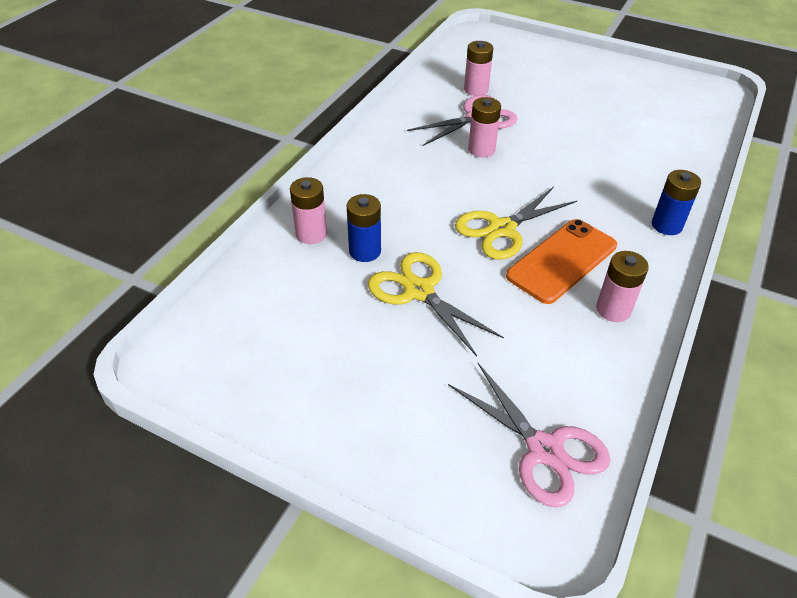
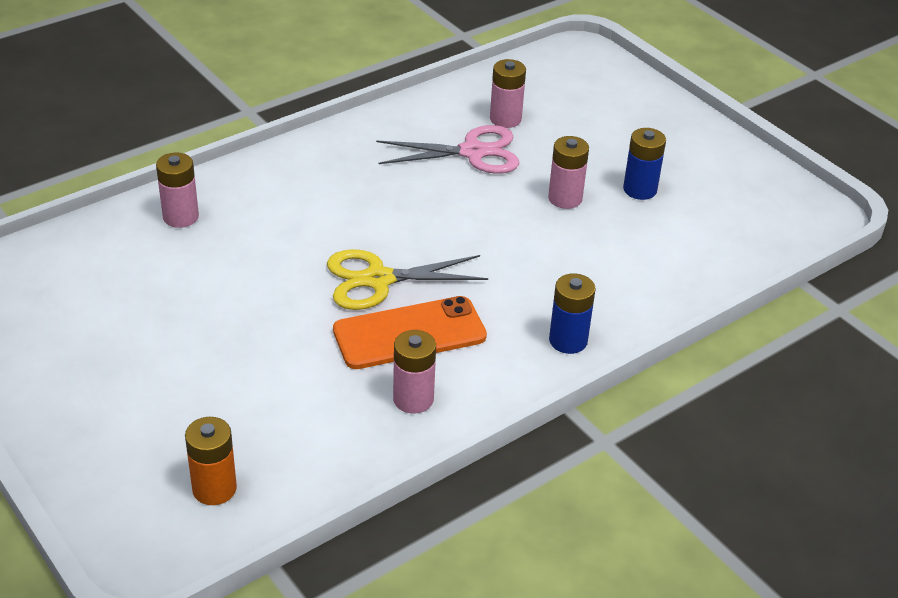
camera: 25 degrees right, 5 degrees down
blue battery [347,194,381,262] -> blue battery moved to [623,128,666,200]
yellow scissors [368,252,504,356] -> none
pink scissors [448,363,610,508] -> orange battery [185,417,237,505]
pink battery [468,97,501,157] -> pink battery moved to [548,136,589,209]

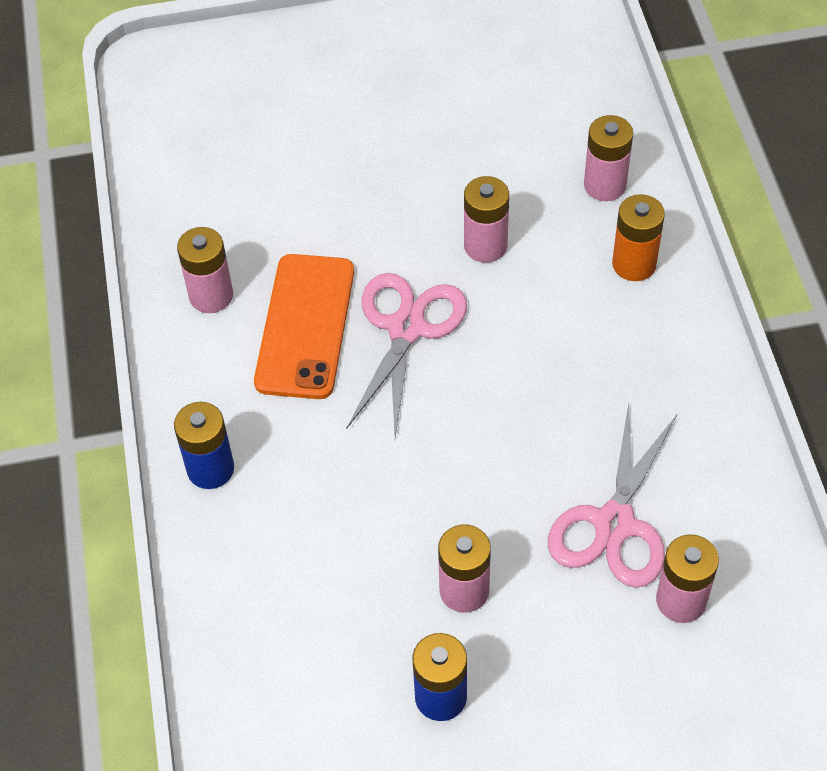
camera: 120 degrees right, 15 degrees up
orange battery [185,417,237,505] -> orange battery moved to [612,194,665,281]
yellow scissors [327,249,488,310] -> pink scissors [347,273,467,437]
none -> pink battery [464,176,509,263]

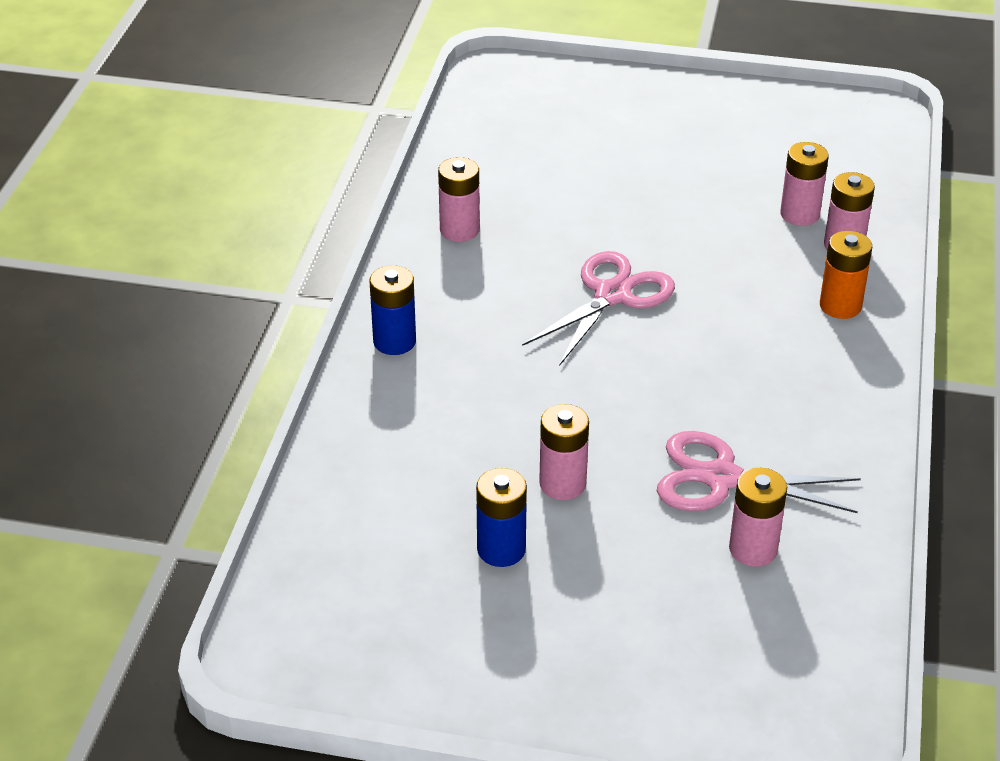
camera: 20 degrees right, 15 degrees down
orange phone [254,254,354,399] -> none
pink battery [464,176,509,263] -> pink battery moved to [780,142,829,226]
pink scissors [548,403,677,588] -> pink scissors turned 60 degrees clockwise [657,431,861,513]

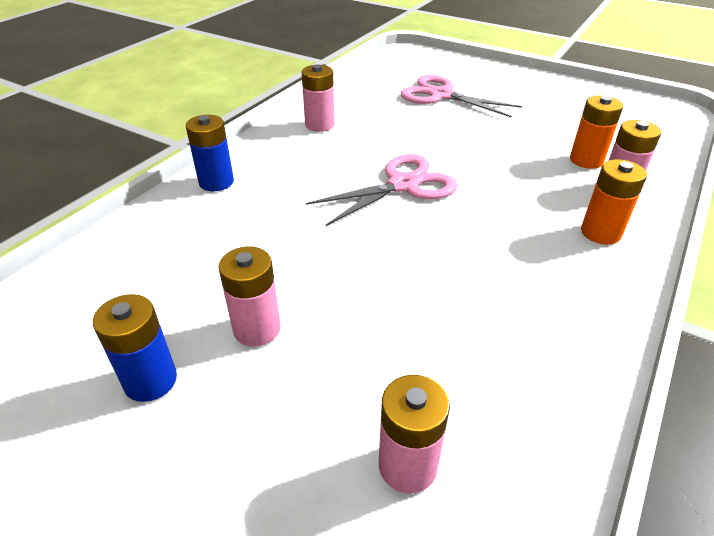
camera: 20 degrees right, 0 degrees up
pink scissors [657,431,861,513] -> pink scissors moved to [401,75,522,118]
pink battery [780,142,829,226] -> orange battery [570,95,623,169]

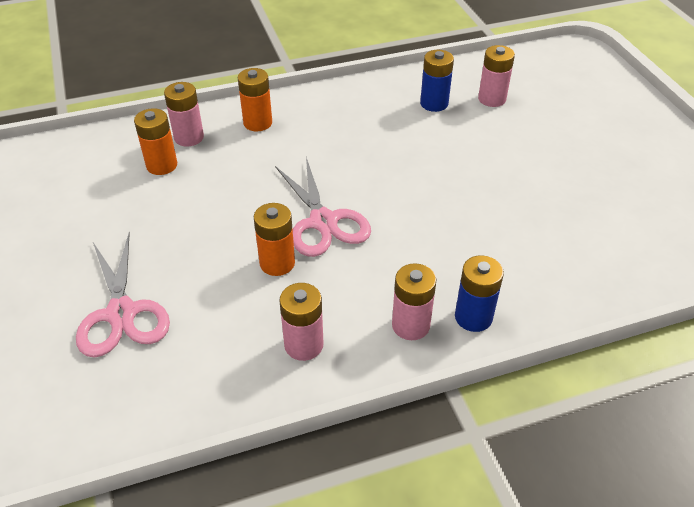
camera: 140 degrees left, 5 degrees up
blue battery [93,294,177,402] -> blue battery moved to [420,50,454,112]
pink battery [218,247,281,347] -> pink battery moved to [392,263,437,340]
pink scissors [306,154,458,226] -> pink scissors turned 120 degrees counterclockwise [275,157,371,257]
none -> orange battery [254,203,295,276]

